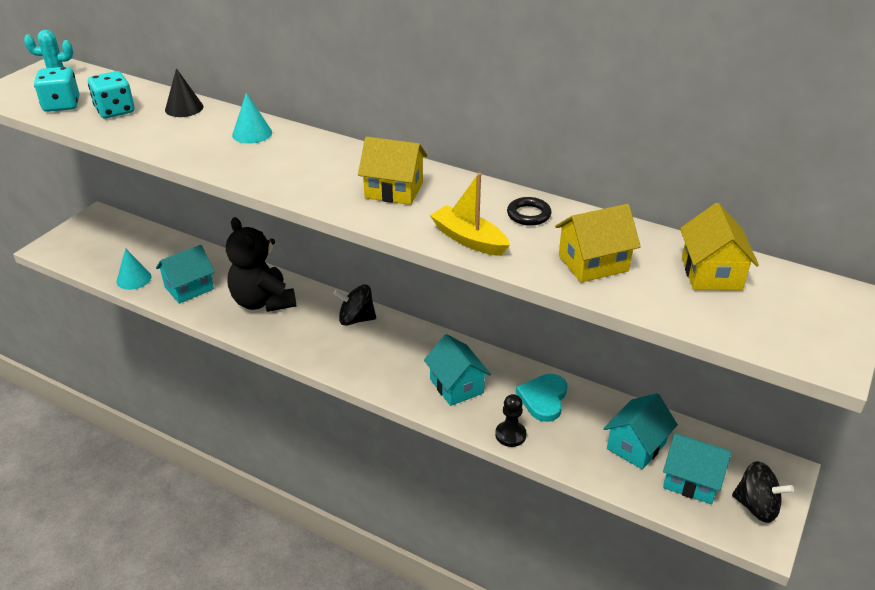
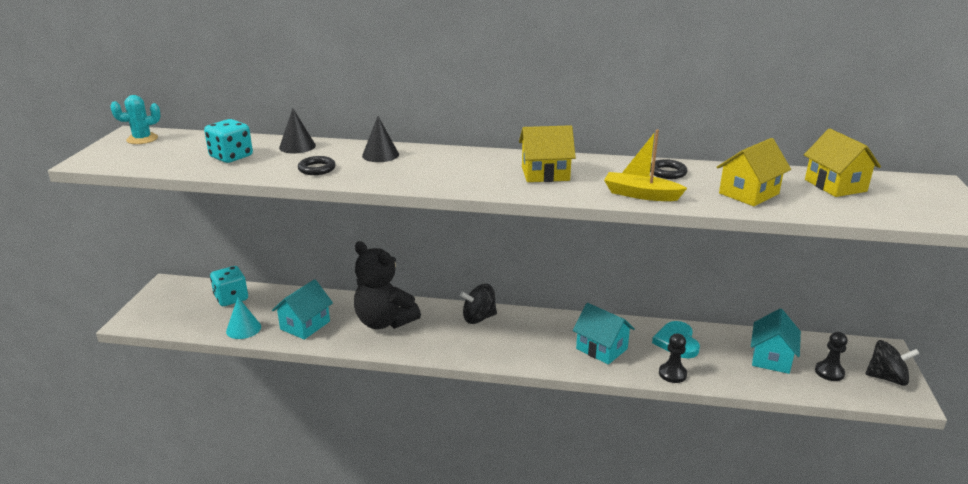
camera: 20 degrees left, 10 degrees down
turquoise dice [34,67,79,112] -> turquoise dice moved to [210,266,248,306]
turquoise cone [232,93,272,144] -> black cone [362,116,399,162]
turquoise house [663,433,732,504] -> black pawn [815,332,848,381]
none -> black ring [298,156,336,175]

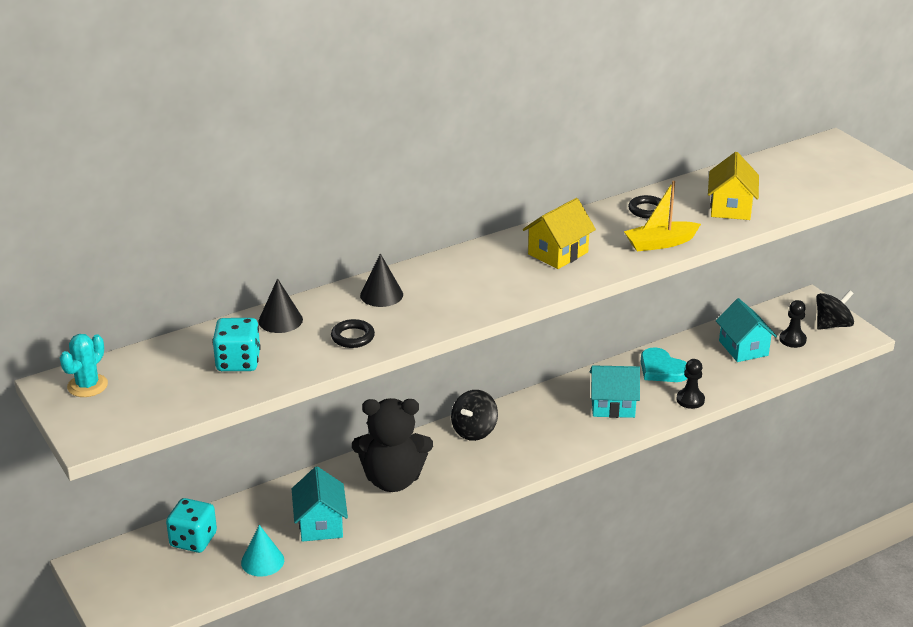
camera: 40 degrees left, 5 degrees up
yellow house [804,129,881,197] -> none

